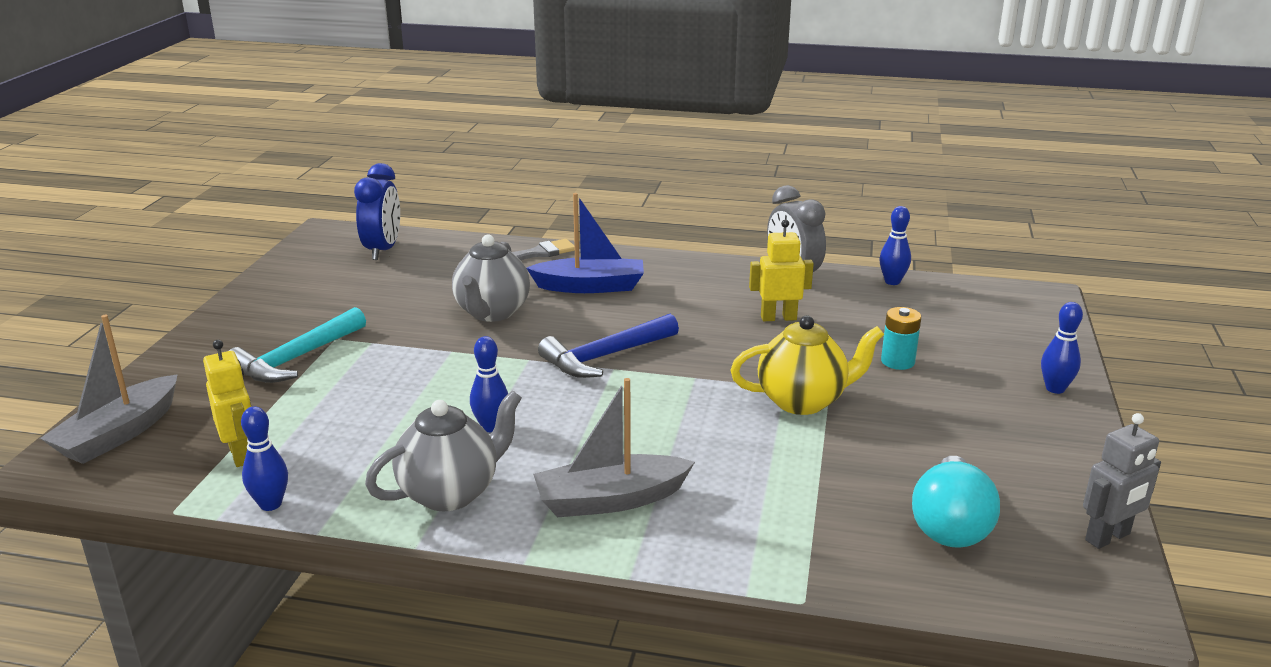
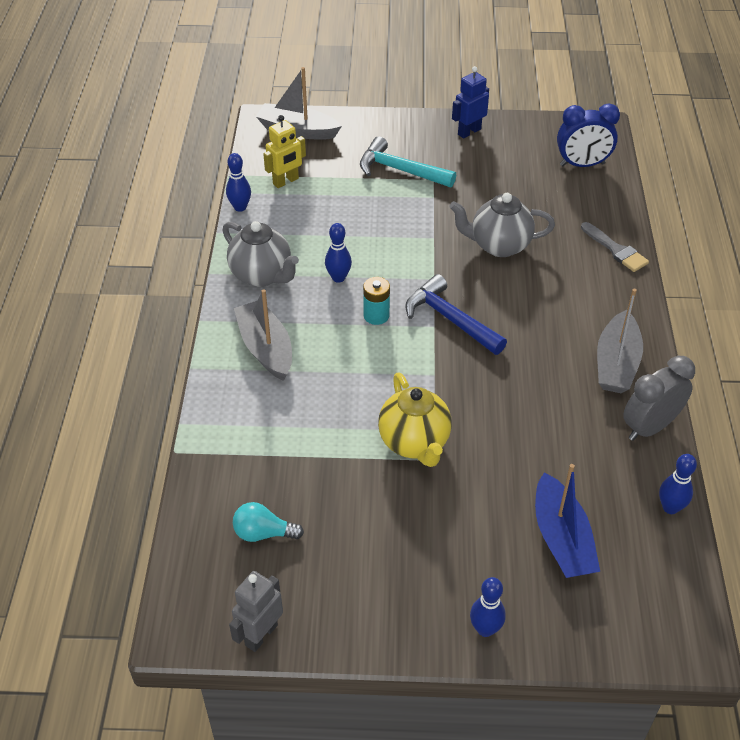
camera: 80 degrees right, 20 degrees up
blue boat [526,193,644,293] -> blue boat moved to [535,464,600,578]
yellow robot [749,220,814,321] -> none
turquoise battery [881,307,921,370] -> turquoise battery moved to [363,277,390,325]
turquoise light bulb [912,456,1000,548] -> turquoise light bulb [233,502,304,542], size x0.64
grey robot [1083,413,1161,549] -> grey robot turned 75 degrees clockwise [229,571,283,652]
none -> blue robot [452,66,489,138]
none -> grey boat [597,289,643,393]

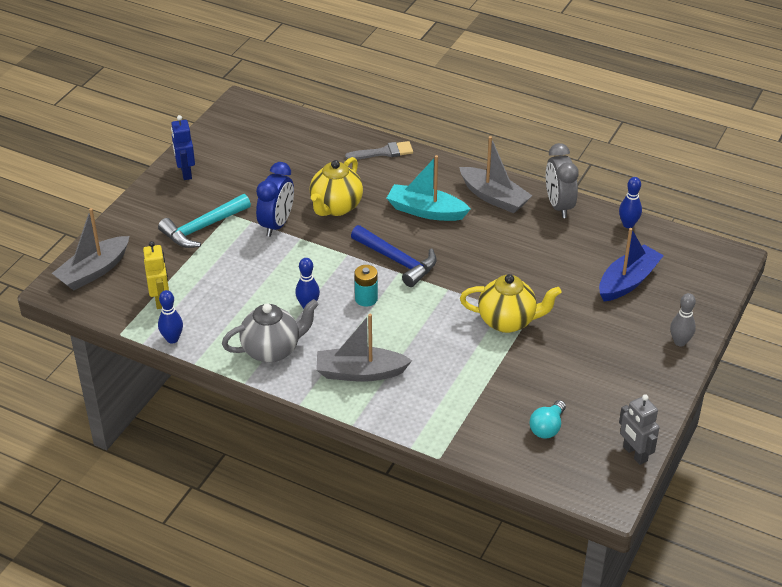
camera: 65 degrees left, 5 degrees down
blue hammer [405,274,507,355] -> blue hammer turned 120 degrees counterclockwise [351,225,436,287]
grey teapot [450,193,555,257] -> yellow teapot [310,157,363,216]
blue bowling pin [470,577,506,637] -> grey bowling pin [670,293,696,347]
blue boat [535,464,600,578] -> blue boat turned 60 degrees counterclockwise [599,228,664,302]
blue clock [557,104,620,167] -> blue clock moved to [256,162,294,237]
none -> turquoise boat [387,155,470,221]

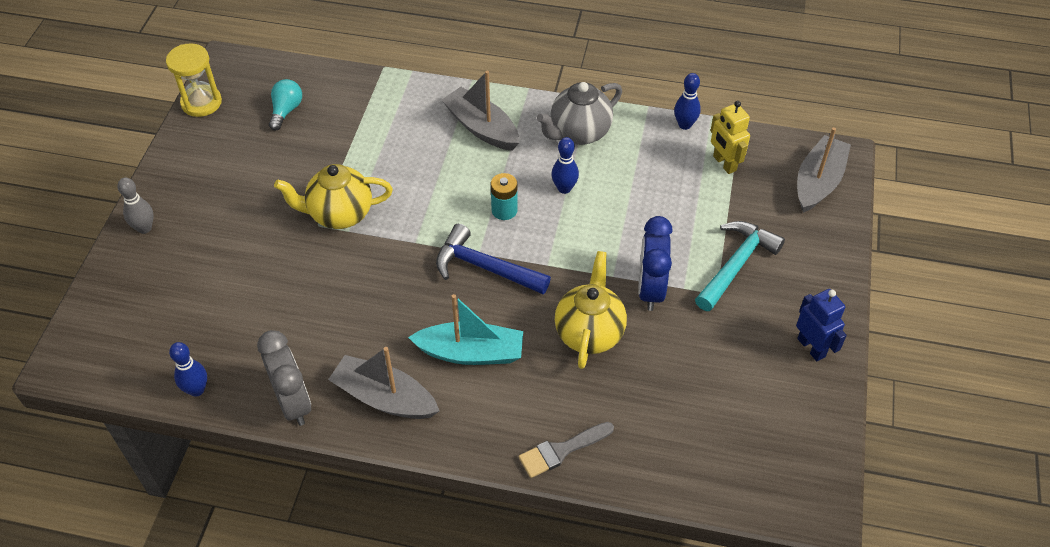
camera: 165 degrees right, 10 degrees up
grey boat [316,314,412,382] -> grey boat turned 120 degrees counterclockwise [442,71,519,151]
blue boat [599,228,664,302] -> none
grey robot [619,394,659,465] -> yellow hourglass [166,43,222,117]

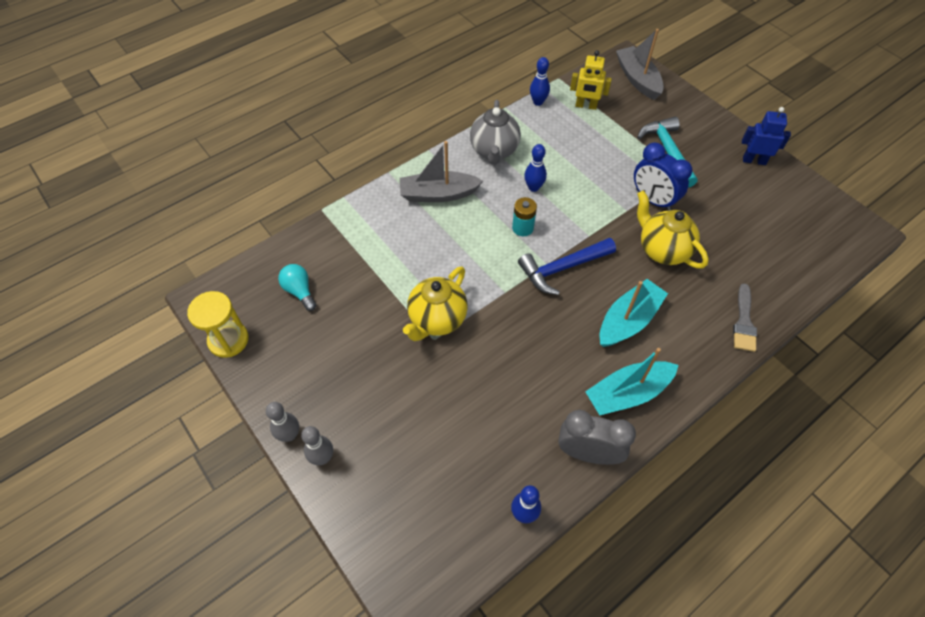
camera: 50 degrees left, 5 degrees up
grey boat [328,347,439,419] -> turquoise boat [585,348,678,415]
none -> grey bowling pin [266,402,299,442]

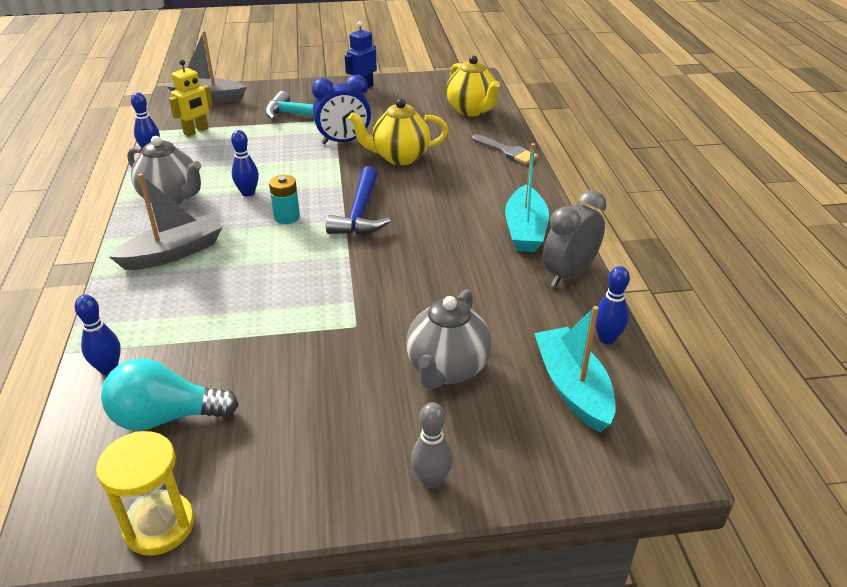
camera: 60 degrees left, 20 degrees down
grey bowling pin [266,402,299,442] -> none
turquoise light bulb [278,264,316,311] -> turquoise light bulb [101,358,239,431], size x1.55
grey boat [400,141,483,202] -> grey boat turned 150 degrees counterclockwise [109,174,223,270]
yellow teapot [403,267,468,341] -> yellow teapot moved to [446,56,500,116]
turquoise boat [600,279,668,347] -> turquoise boat moved to [534,306,616,432]
none -> blue bowling pin [74,295,121,375]
none -> grey teapot [406,289,491,389]

